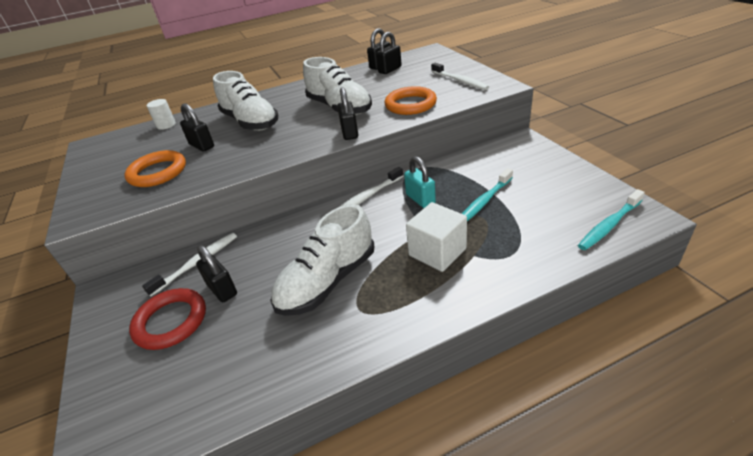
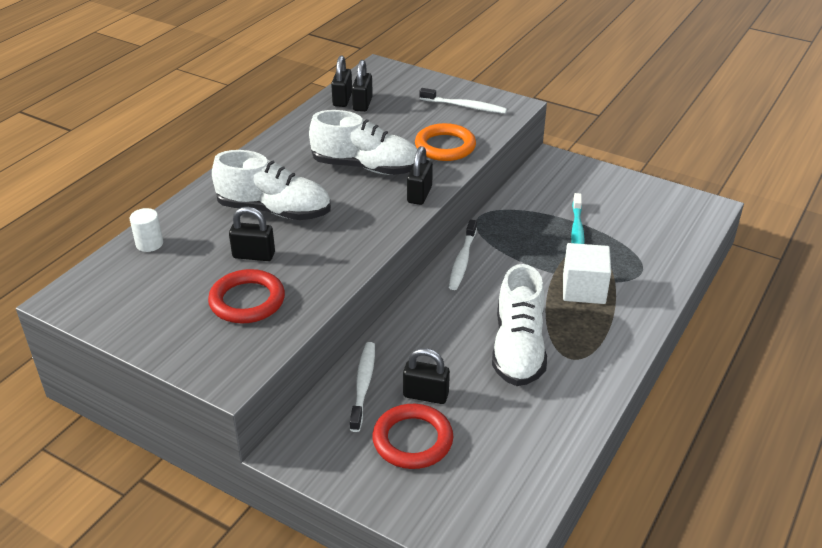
camera: 40 degrees left, 0 degrees up
orange ring [125,150,186,187] -> red ring [208,269,285,323]
black padlock [337,87,358,140] -> black padlock turned 60 degrees clockwise [407,146,433,205]
turquoise padlock [404,156,436,208] -> none
turquoise toothbrush [578,189,645,250] -> none

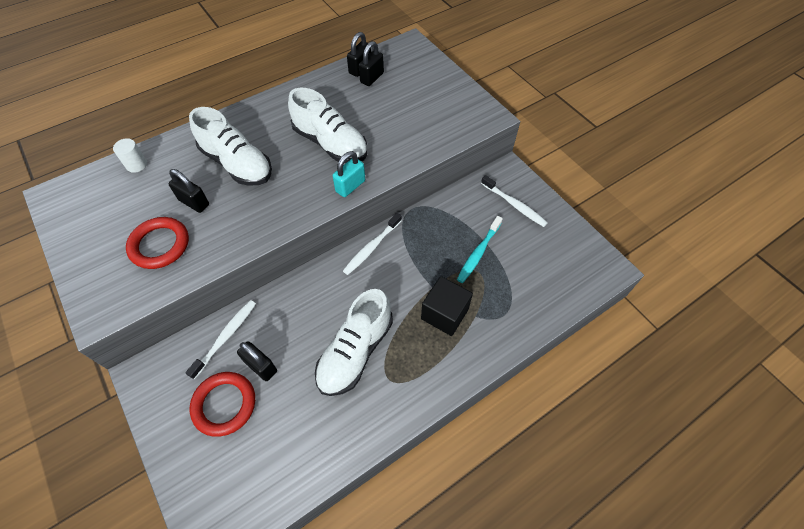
camera: 25 degrees right, 20 degrees up
black padlock [407,146,433,205] -> turquoise padlock [333,151,365,197]
orange ring [415,123,476,161] -> none
white toothbrush [420,88,507,114] -> white toothbrush moved to [481,175,548,227]
white cube [563,243,611,304] -> black cube [421,276,473,336]

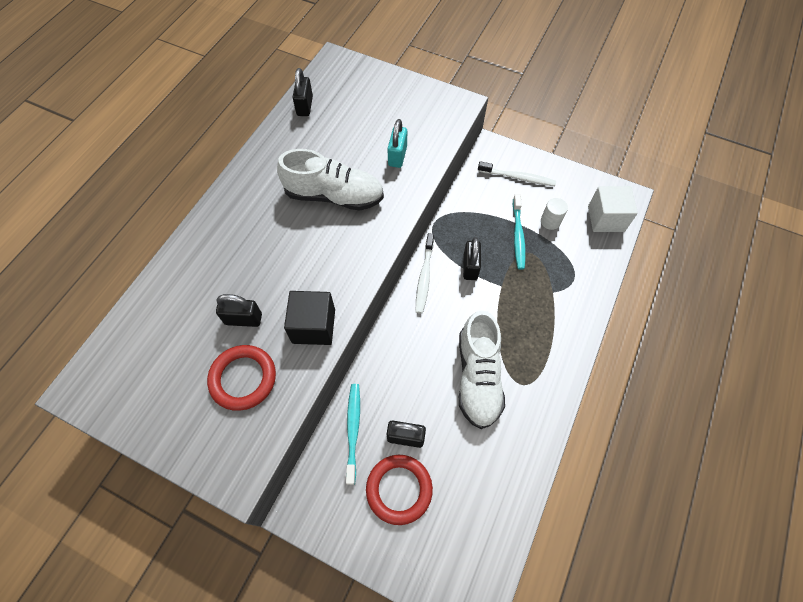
camera: 30 degrees left, 5 degrees up
white cylinder [113,138,147,173] -> white cylinder moved to [541,198,568,230]
white toothbrush [185,300,256,379] -> turquoise toothbrush [346,384,360,485]
white shoe [189,107,272,185] -> none
turquoise padlock [333,151,365,197] -> turquoise padlock moved to [387,119,407,168]
black padlock [359,41,384,86] -> black padlock moved to [463,237,481,280]
black cube [421,276,473,336] -> black cube moved to [284,291,335,345]
none -> white cube [588,186,638,232]

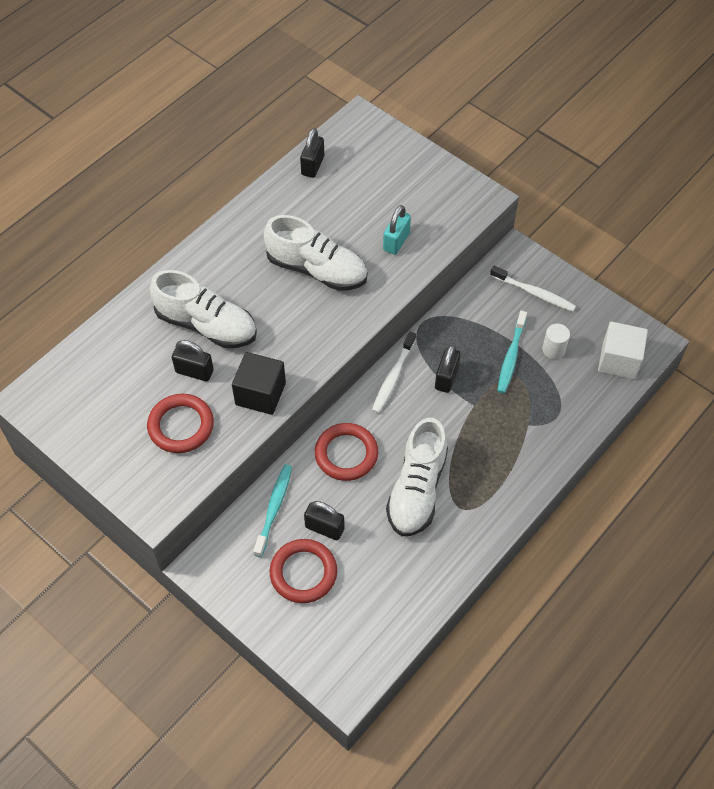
camera: 15 degrees right, 5 degrees down
none -> white shoe [150,270,257,348]
none -> red ring [315,423,378,481]

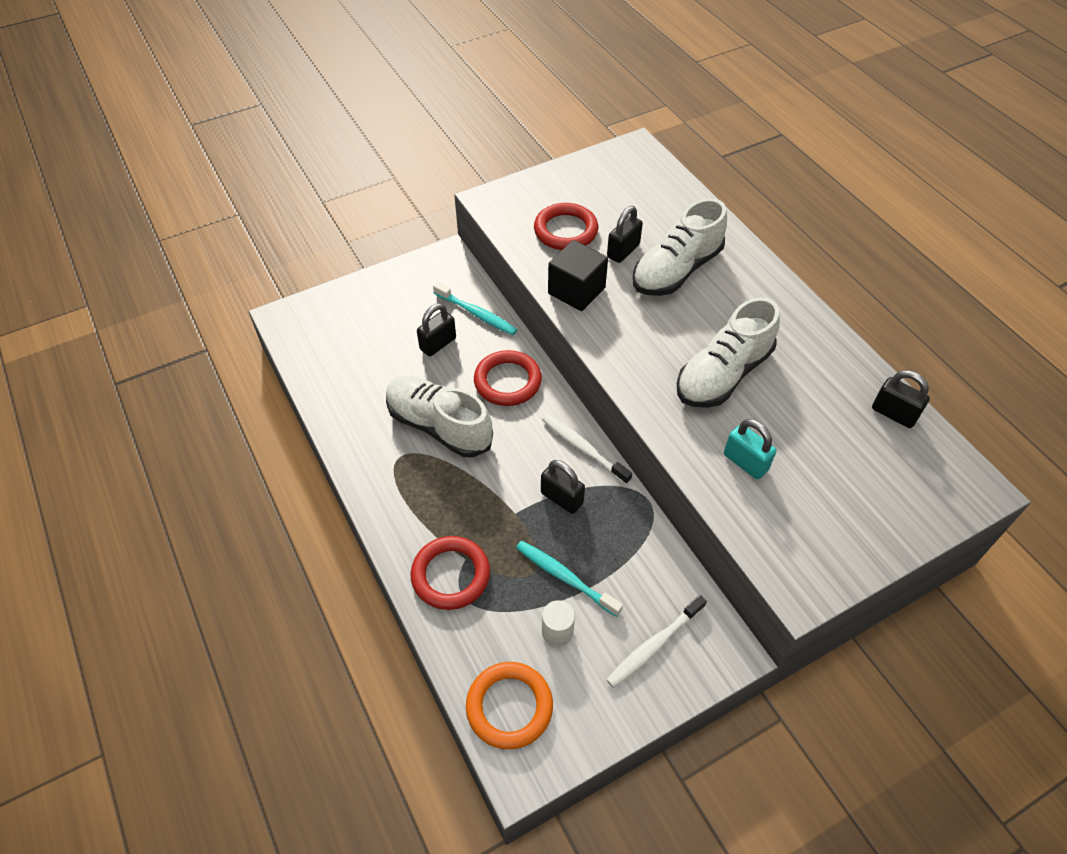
camera: 110 degrees right, 5 degrees down
red ring [270,539,337,603] -> red ring moved to [411,536,490,610]
white cube [598,322,648,379] -> orange ring [466,662,553,749]

